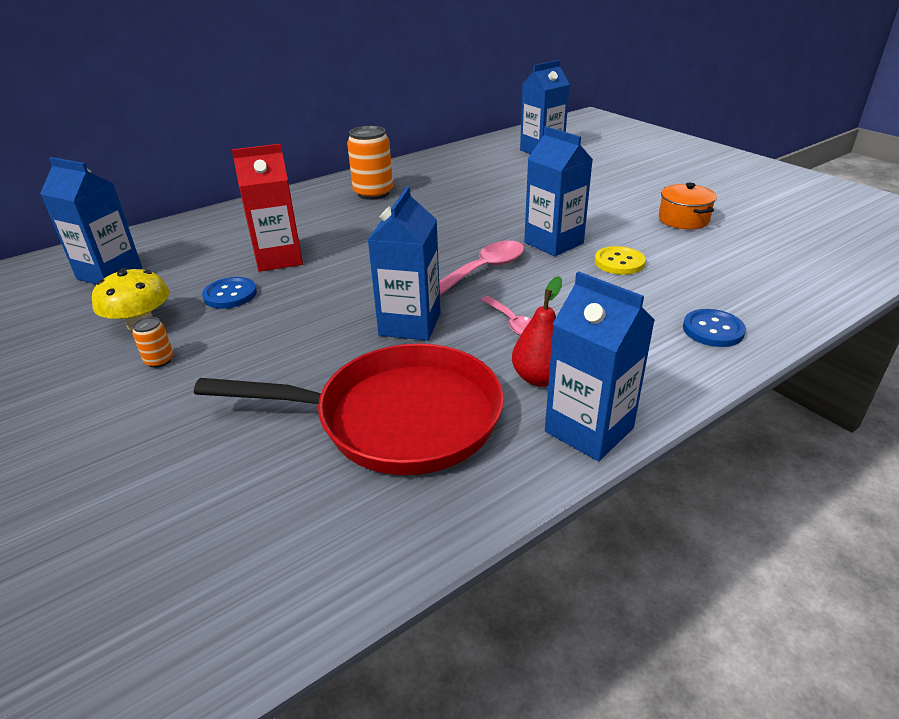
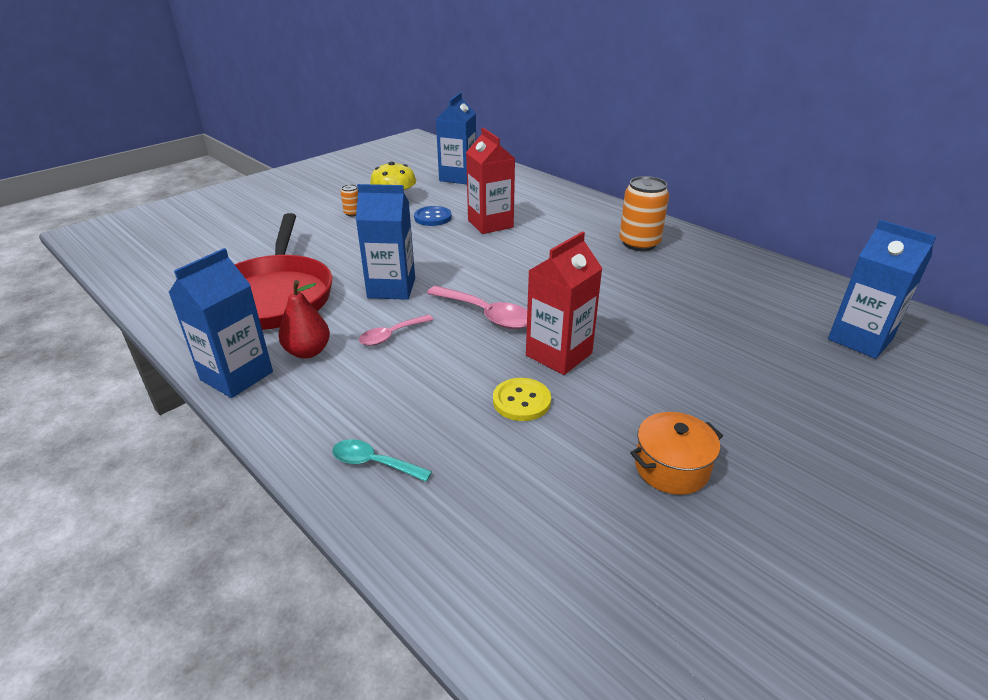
camera: 80 degrees right, 0 degrees up
blue carton [524,126,593,256] -> red carton [526,231,603,375]
blue button [683,309,746,347] -> turquoise spoon [332,439,432,482]

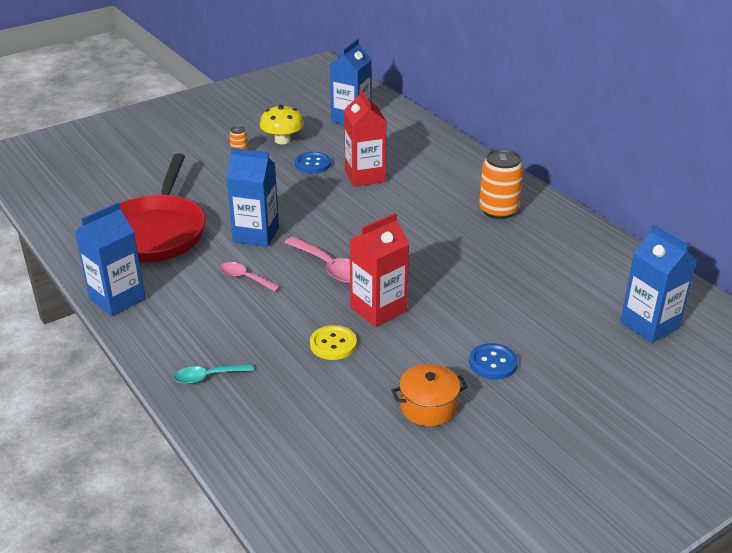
camera: 10 degrees right, 0 degrees up
red pear [278,280,330,359] -> none
turquoise spoon [332,439,432,482] -> turquoise spoon turned 45 degrees counterclockwise [174,364,254,384]
pink spoon [359,315,433,346] -> pink spoon turned 60 degrees clockwise [220,262,280,292]
none -> blue button [469,343,518,380]

